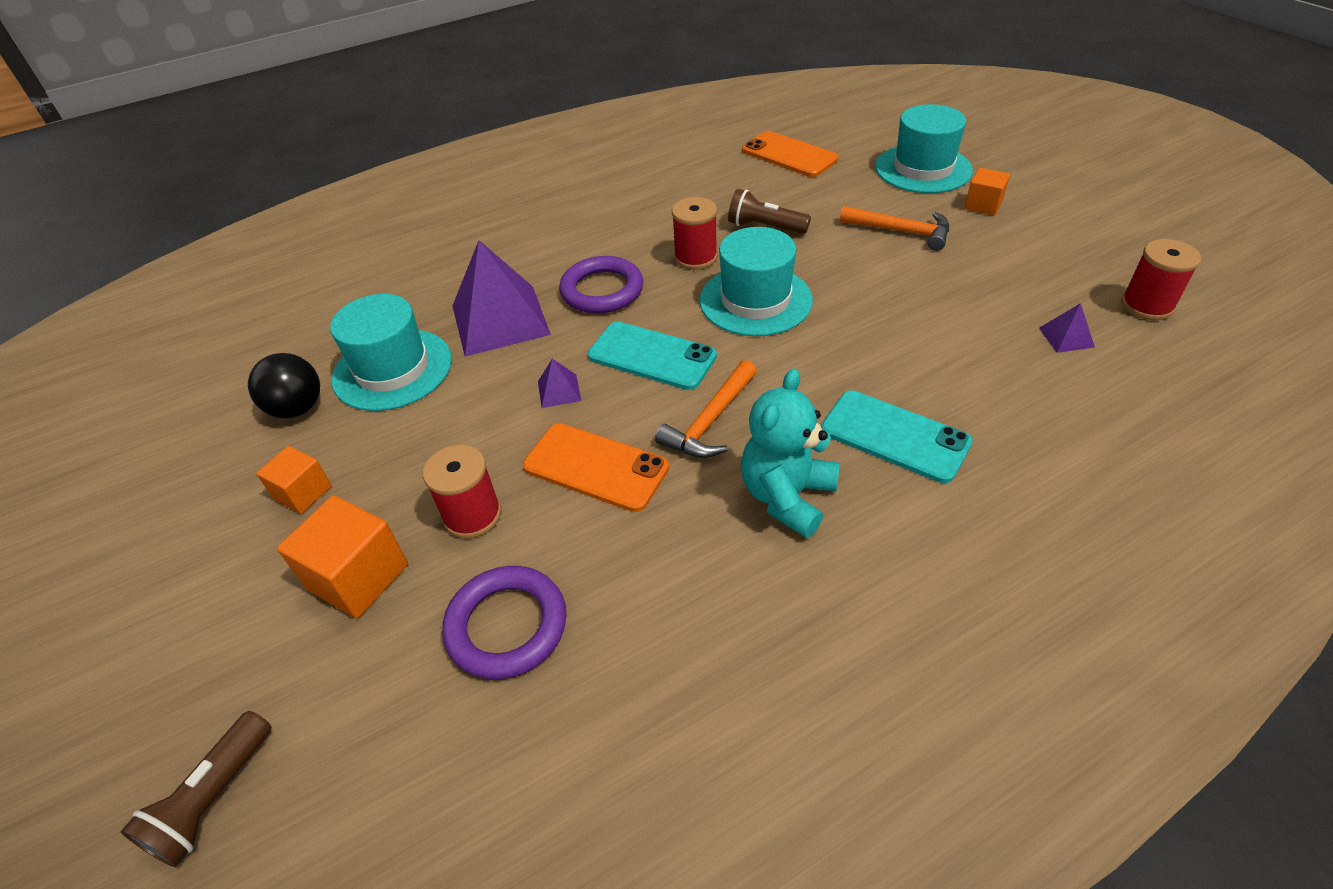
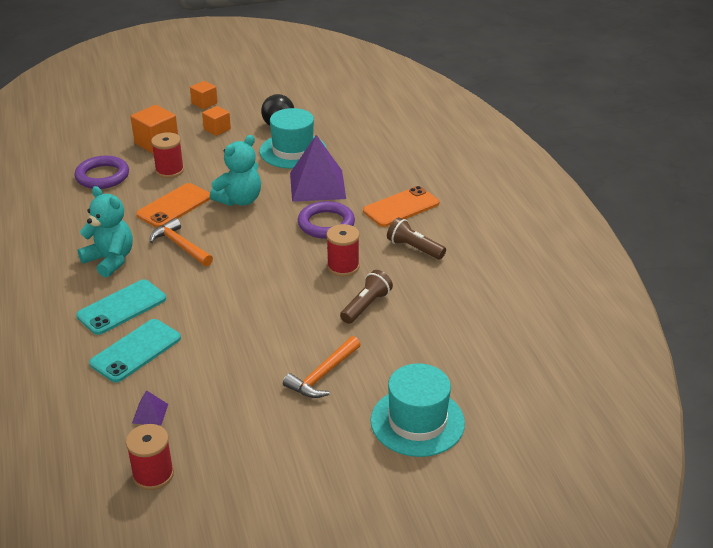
camera: 100 degrees right, 10 degrees down
brown flashlight [120,711,271,867] -> brown flashlight moved to [387,217,446,259]
purple pyramid [538,359,581,408] -> turquoise teddy bear [210,135,261,206]
turquoise phone [588,321,717,390] -> turquoise phone moved to [89,319,181,383]
turquoise hat [700,227,813,336] -> none
orange phone [742,131,838,177] -> orange phone moved to [363,186,439,227]
orange cube [964,168,1010,215] -> orange cube moved to [190,81,218,109]

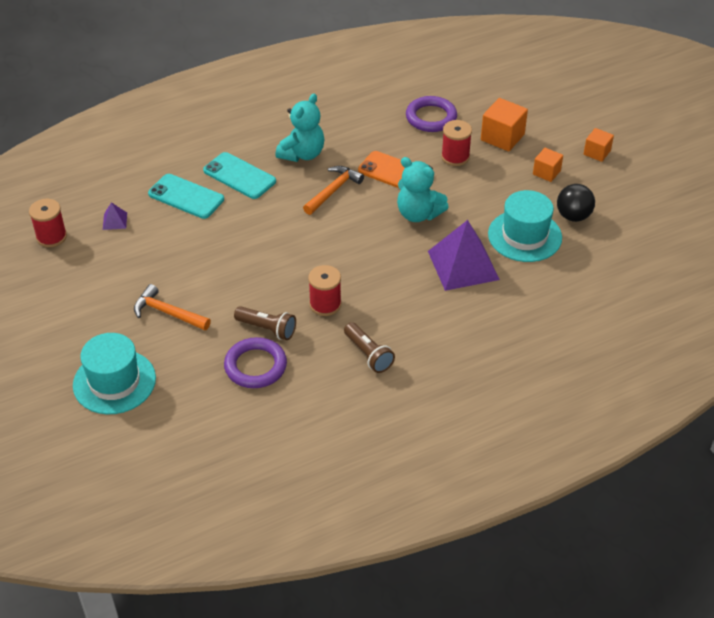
camera: 80 degrees right, 10 degrees up
purple ring [298,201,355,239] -> purple ring moved to [224,337,287,388]
orange phone [363,186,439,227] -> none
brown flashlight [387,217,446,259] -> brown flashlight turned 120 degrees clockwise [344,322,395,373]

